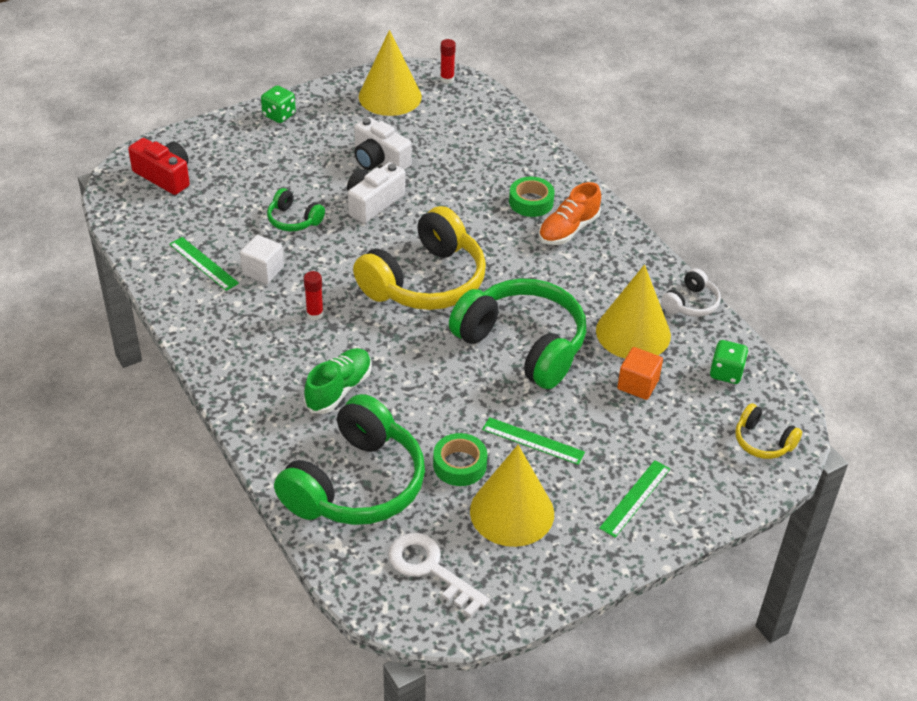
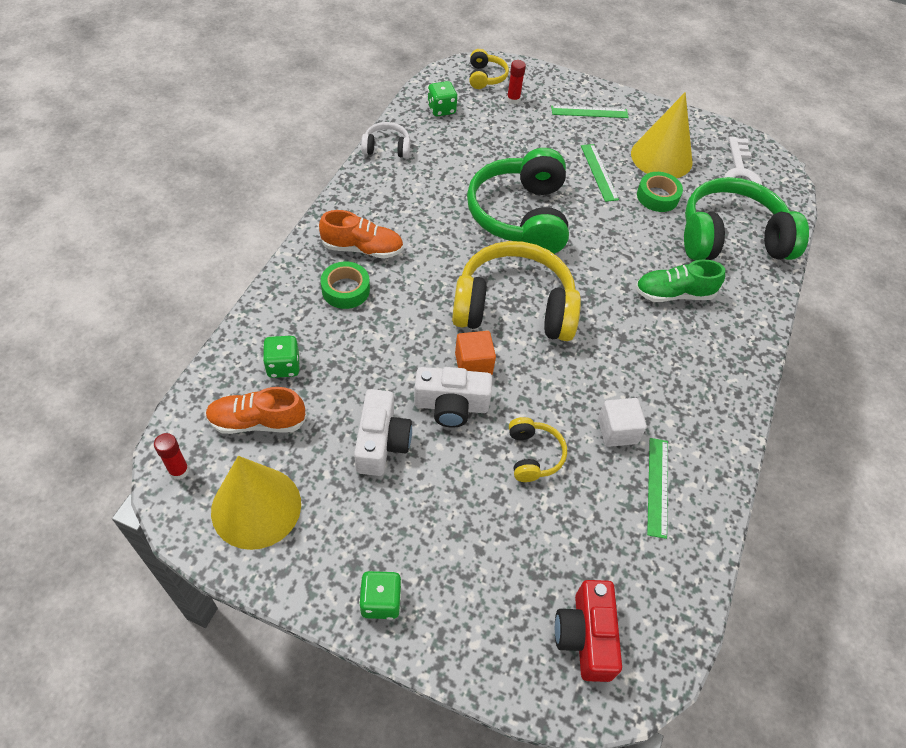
camera: 130 degrees left, 10 degrees up
green headphones [267,188,325,231] -> yellow headphones [509,417,567,482]
red glue stick [304,271,324,320] -> red glue stick moved to [507,60,526,104]
yellow cone [596,264,671,358] -> none
orange cube [617,347,663,400] -> orange cube moved to [455,331,496,375]
none -> orange shoe [206,387,307,434]
none -> green dice [263,336,300,378]

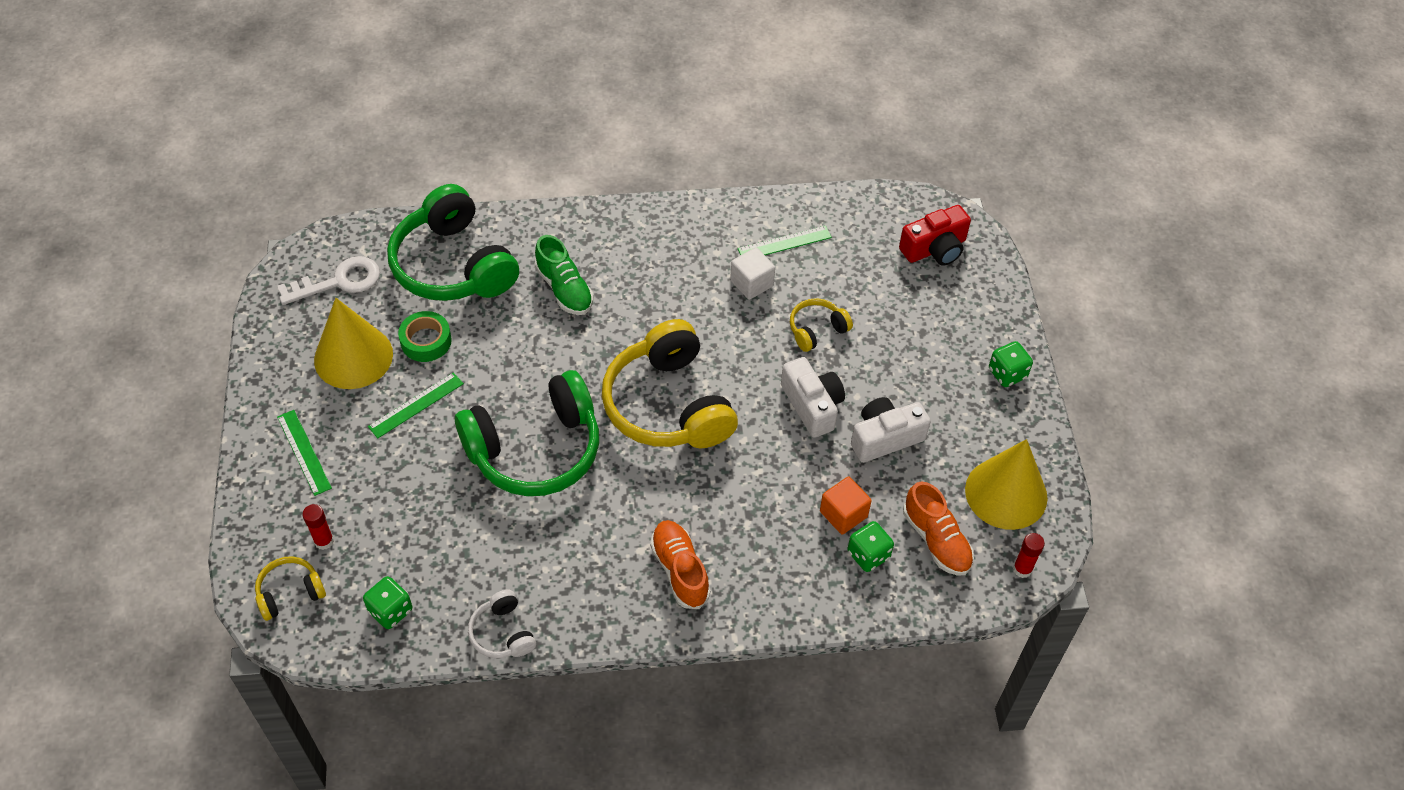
camera: 115 degrees left, 0 degrees up
green tape [321,261,370,309] -> none
orange cube [455,331,496,375] -> orange cube moved to [820,476,872,535]

